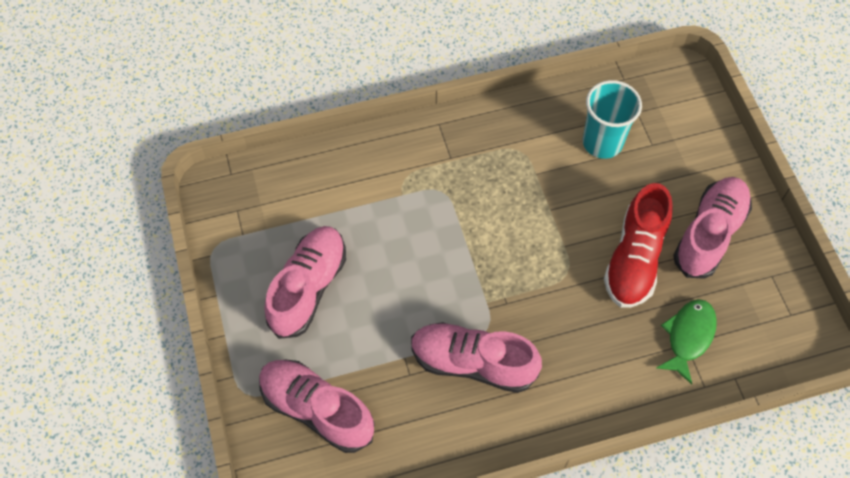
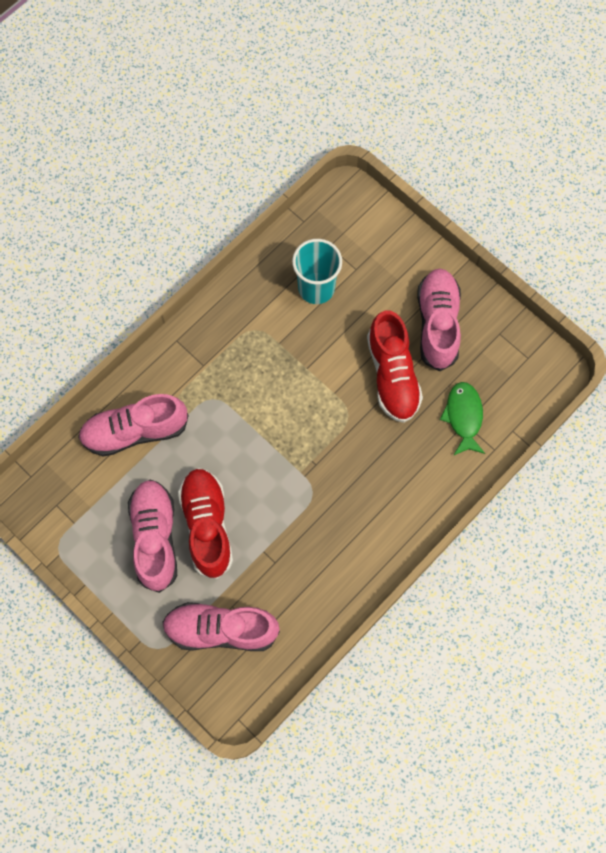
camera: 30 degrees left, 10 degrees up
pink shoe [411,322,542,393] -> pink shoe moved to [78,394,189,457]
none -> red shoe [178,468,233,580]

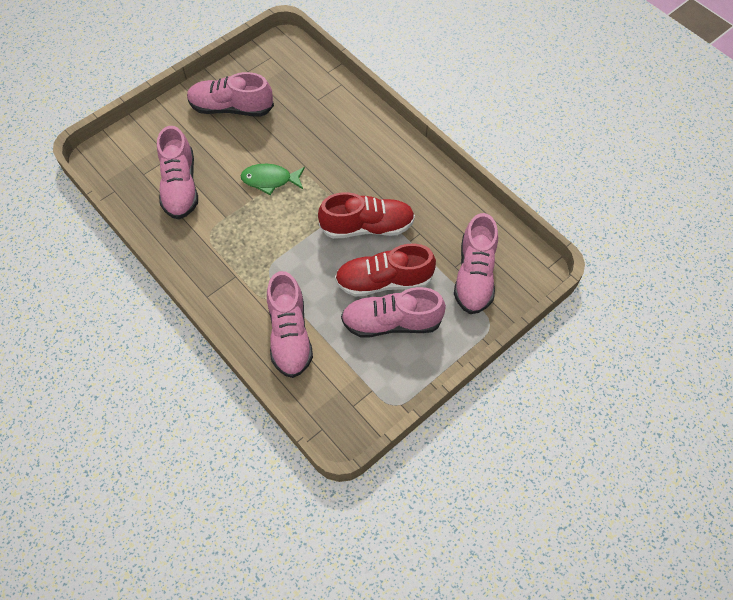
camera: 85 degrees left, 10 degrees down
turquoise cup [292,239,342,304] -> pink shoe [157,126,198,220]
red shoe [367,310,423,423] -> red shoe moved to [318,192,415,239]
green fish [440,382,485,456] -> green fish moved to [240,164,305,195]

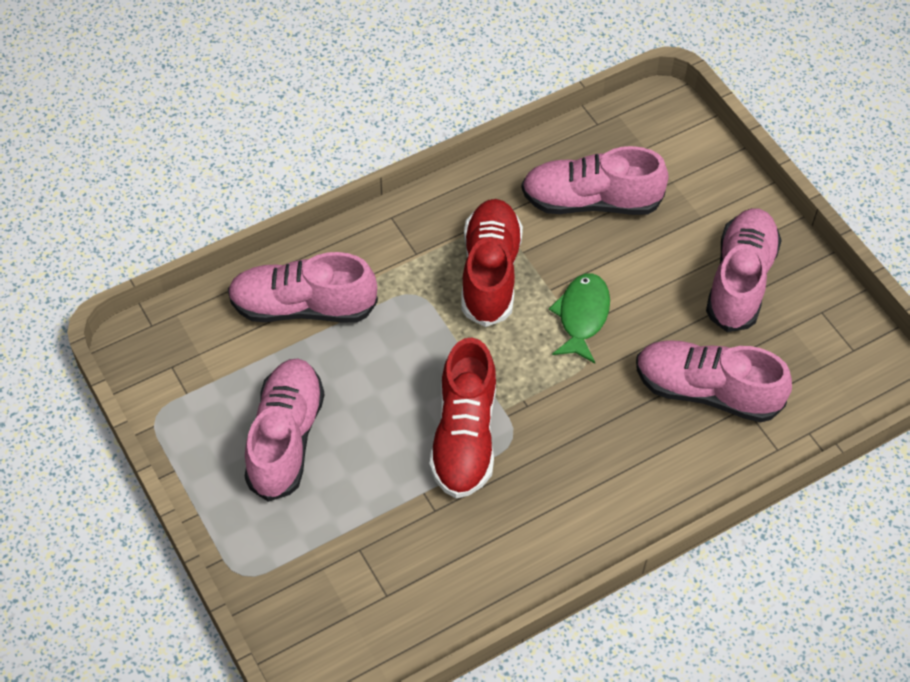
camera: 100 degrees right, 5 degrees down
red shoe [335,244,436,297] -> red shoe moved to [461,199,523,327]
pink shoe [454,213,498,314] -> pink shoe moved to [636,341,792,423]

